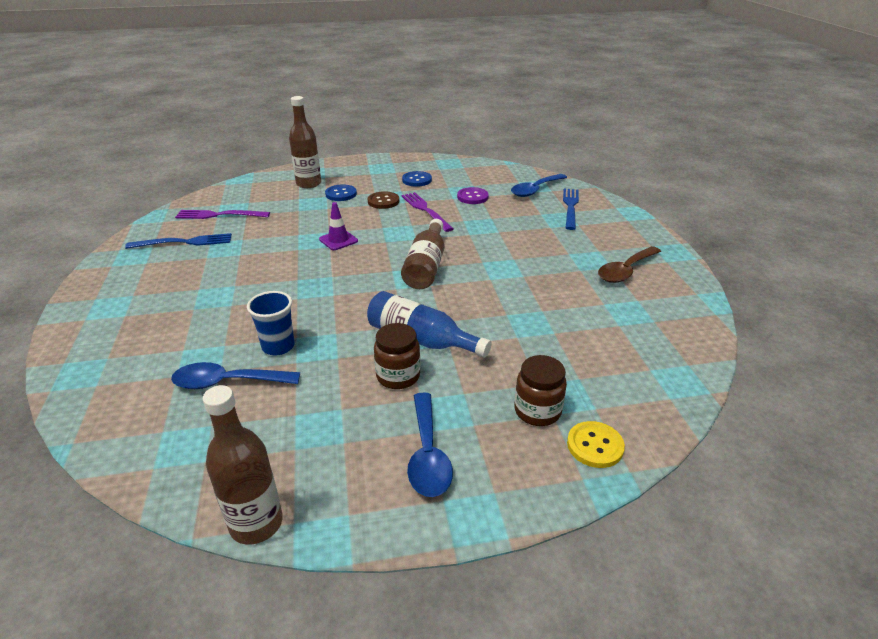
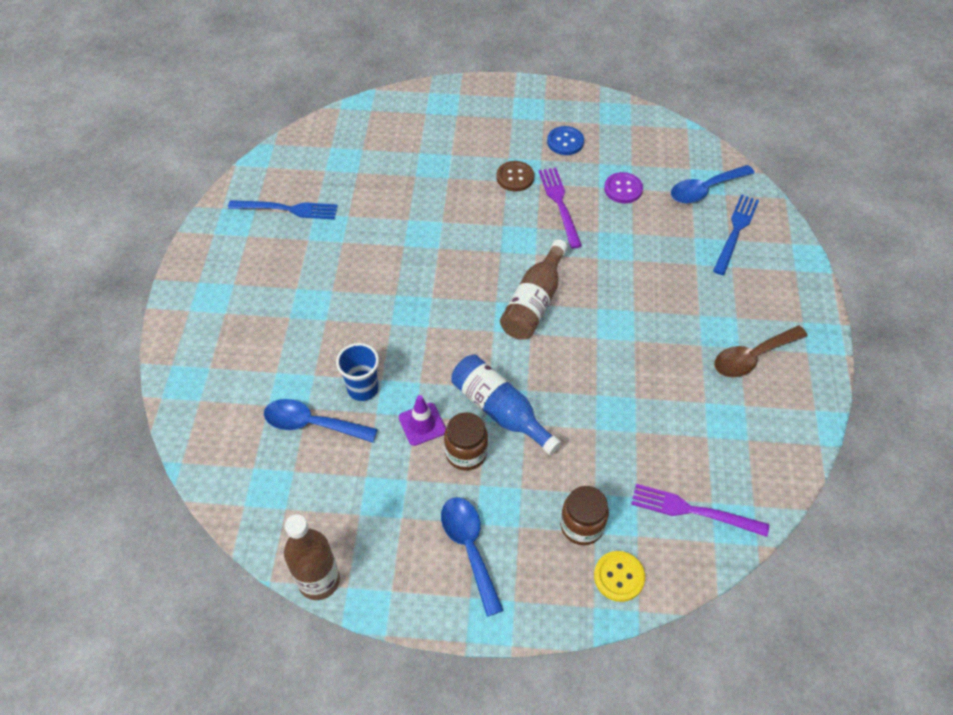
camera: 15 degrees right, 20 degrees up
purple fork [175,210,270,219] -> purple fork moved to [631,484,769,537]
brown bottle [289,96,321,188] -> none
purple traffic cone [319,202,358,250] -> purple traffic cone moved to [399,395,446,446]
blue button [325,184,357,201] -> none
blue spoon [407,393,453,497] -> blue spoon turned 150 degrees clockwise [441,497,504,617]

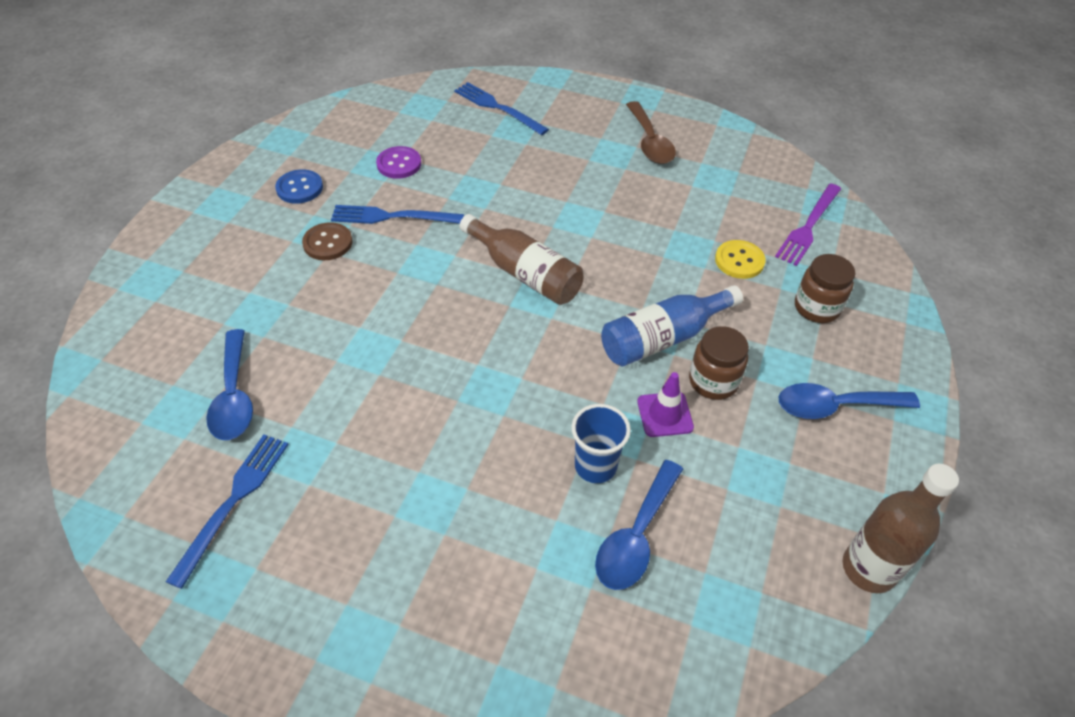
camera: 75 degrees left, 5 degrees down
purple fork [539,168,582,249] -> blue fork [331,205,464,224]
yellow button [594,551,645,602] -> yellow button moved to [715,240,766,279]
blue spoon [671,165,754,204] -> blue spoon moved to [206,329,253,440]

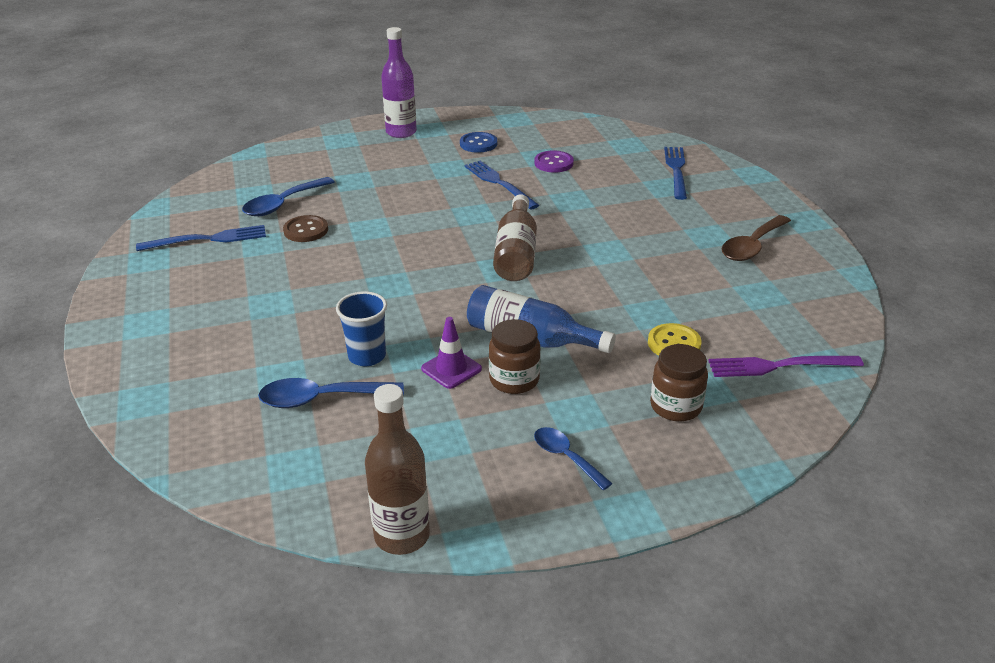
camera: 55 degrees right, 15 degrees down
brown button [302,222,352,260] -> brown button moved to [283,215,328,242]
blue spoon [779,383,920,419] -> blue spoon [534,427,613,490], size x0.65
none -> purple bottle [381,27,417,138]

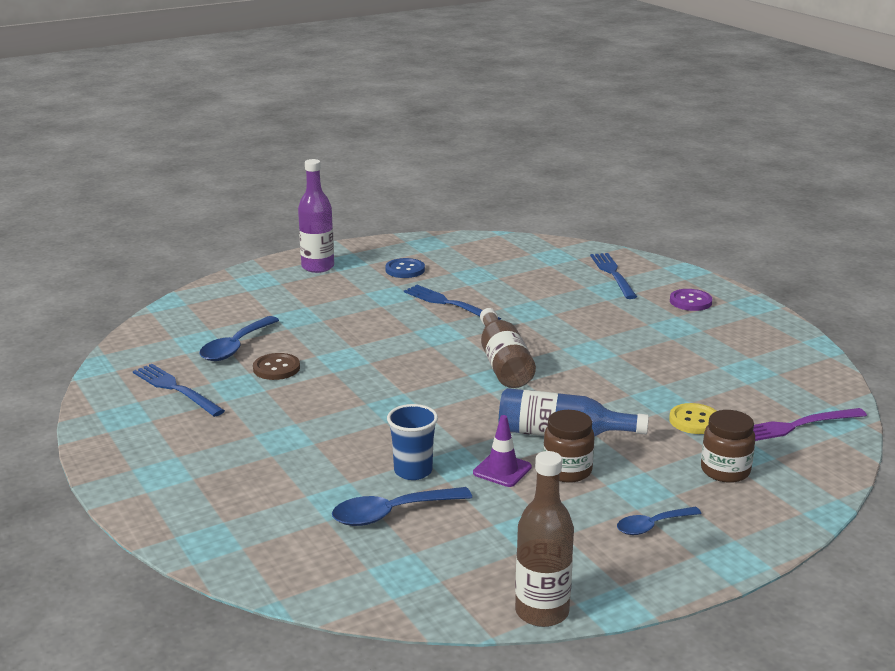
camera: 15 degrees left, 10 degrees down
blue fork [136,225,266,251] -> blue fork turned 105 degrees counterclockwise [133,364,225,417]
purple button [534,151,574,172] -> purple button moved to [670,289,712,311]
blue spoon [534,427,613,490] -> blue spoon turned 60 degrees counterclockwise [617,507,702,535]
brown spoon [721,215,791,261] -> none

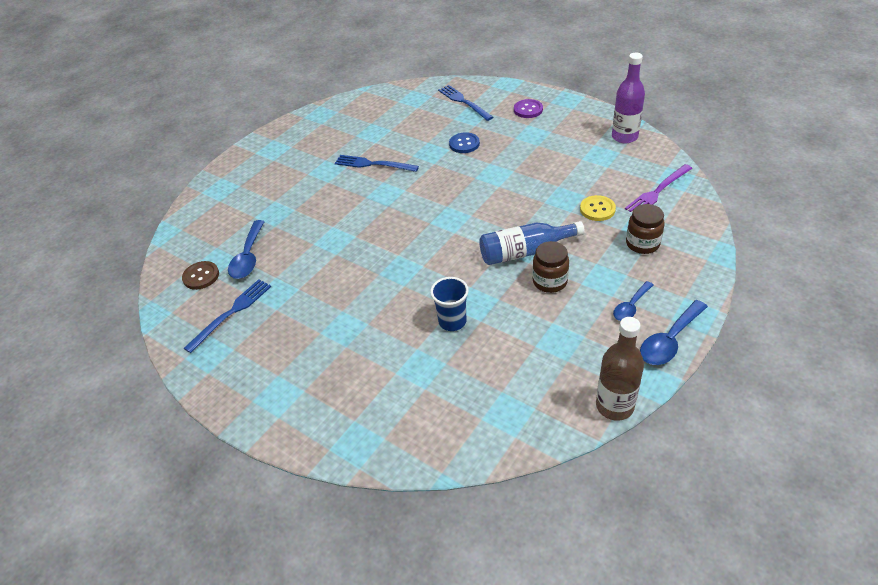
camera: 20 degrees left, 20 degrees up
blue fork [133,364,225,417] -> blue fork turned 105 degrees clockwise [184,279,271,353]
brown button [253,353,300,380] -> brown button moved to [182,261,219,290]
purple bottle [298,159,334,273] -> purple bottle moved to [612,53,645,143]
blue spoon [332,487,472,526] -> blue spoon moved to [640,300,708,365]
blue button [386,258,425,278] -> blue button moved to [449,132,480,153]
purple traffic cone [473,415,532,487] -> none
brown bottle [480,308,536,388] -> none

